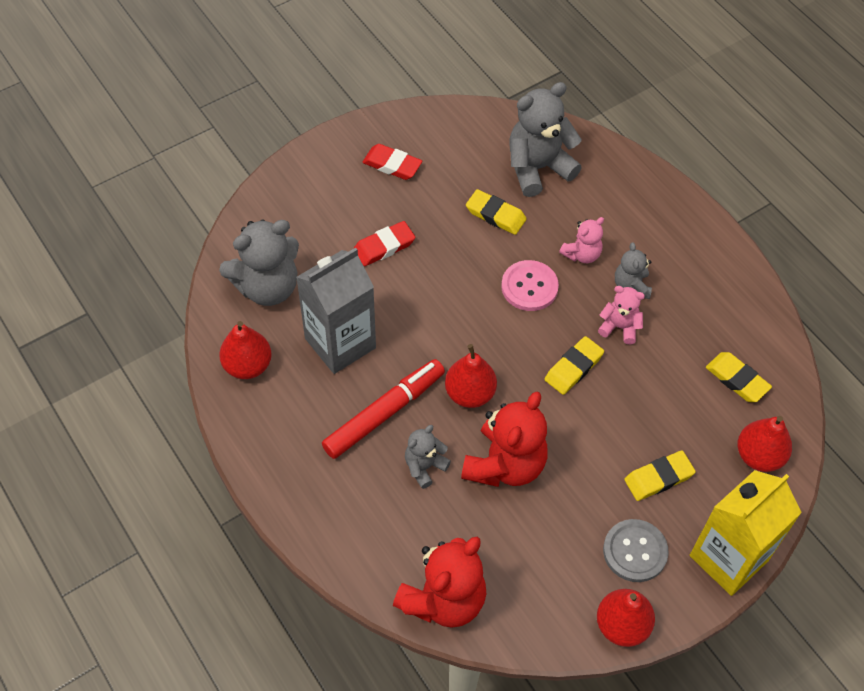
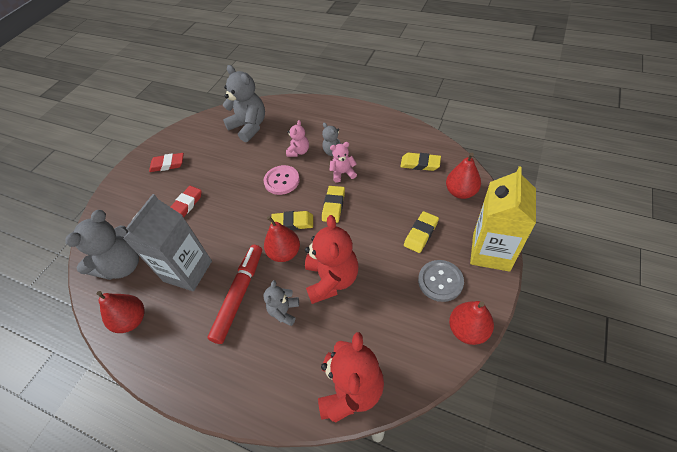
camera: 25 degrees left, 5 degrees down
yellow eraser [466,189,527,235] -> yellow eraser moved to [271,211,313,230]
grey teddy bear [509,82,582,197] -> grey teddy bear turned 105 degrees clockwise [223,65,265,142]

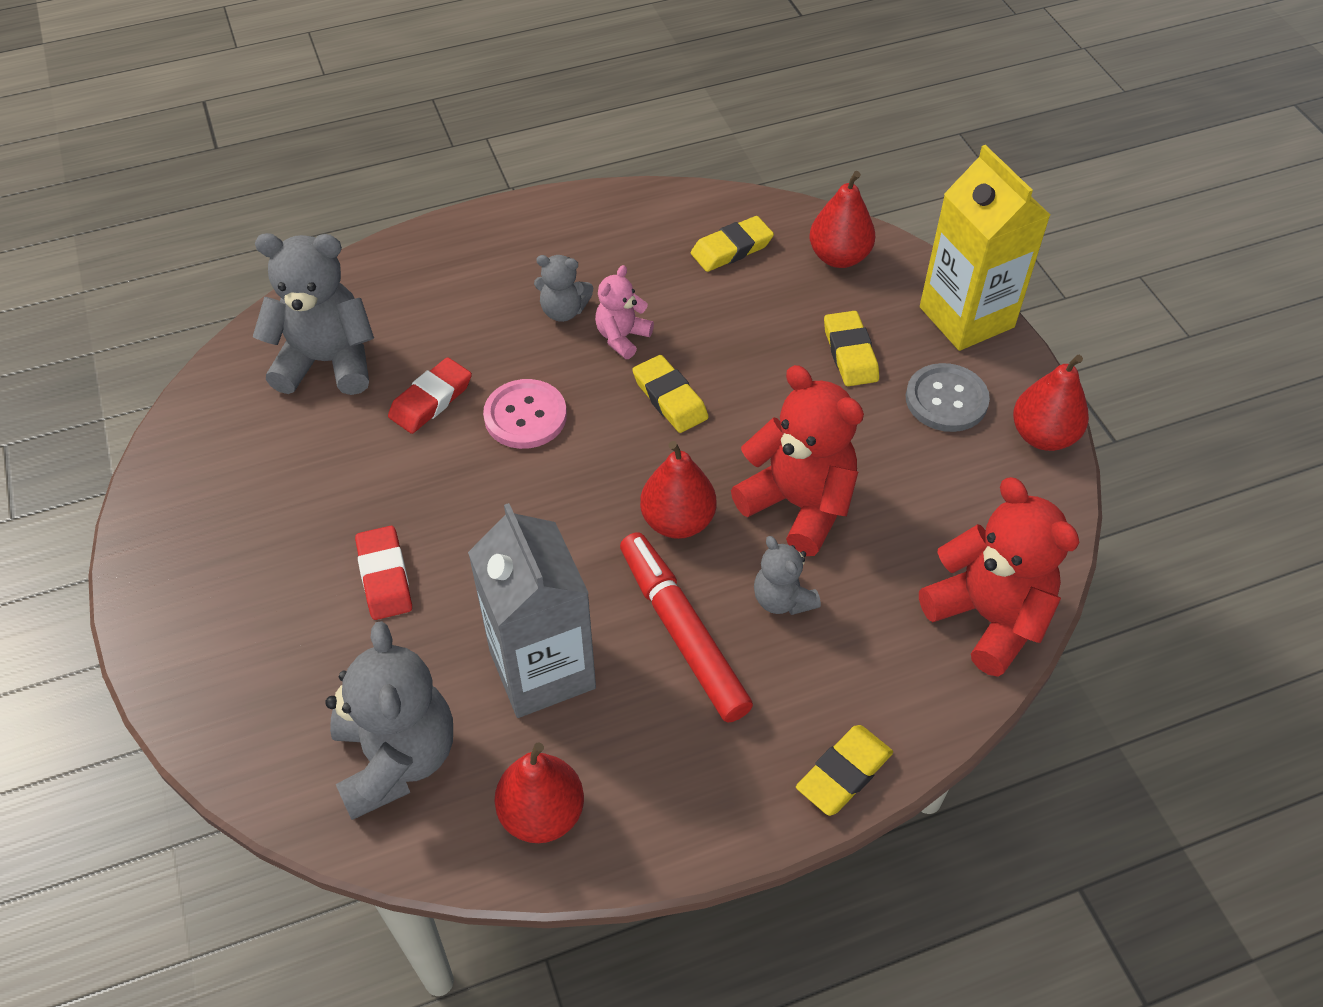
camera: 50 degrees left, 0 degrees up
red eraser [149,153,184,172] -> red eraser moved to [388,357,472,434]
yellow eraser [271,211,313,230] -> yellow eraser moved to [796,725,893,816]
pink teddy bear [286,120,309,157] -> none

